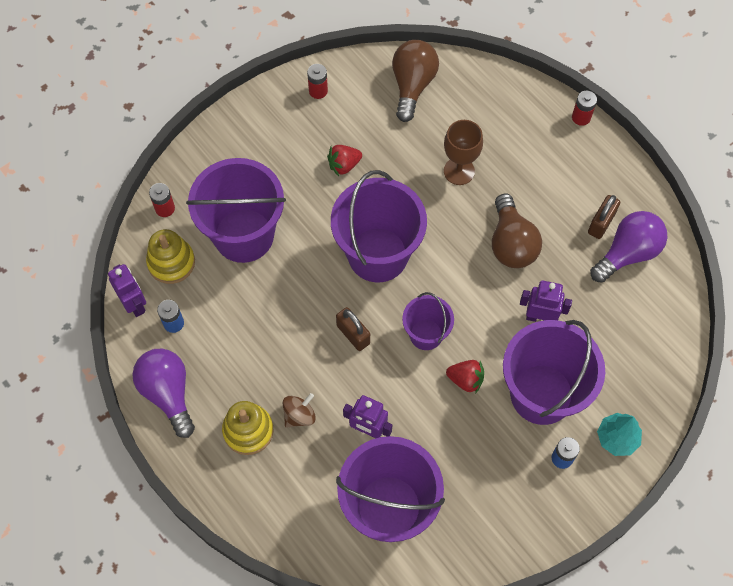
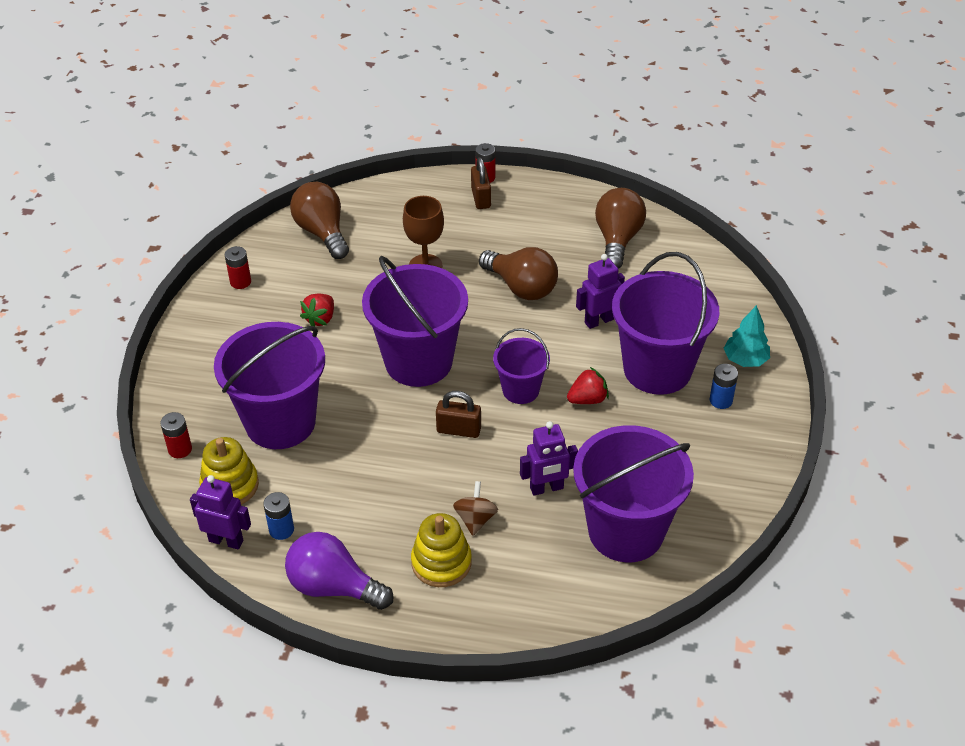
camera: 40 degrees left, 20 degrees down
brown padlock [588,195,620,239] -> brown padlock moved to [471,157,491,209]
purple light bulb [590,211,667,283] -> brown light bulb [595,188,646,269]

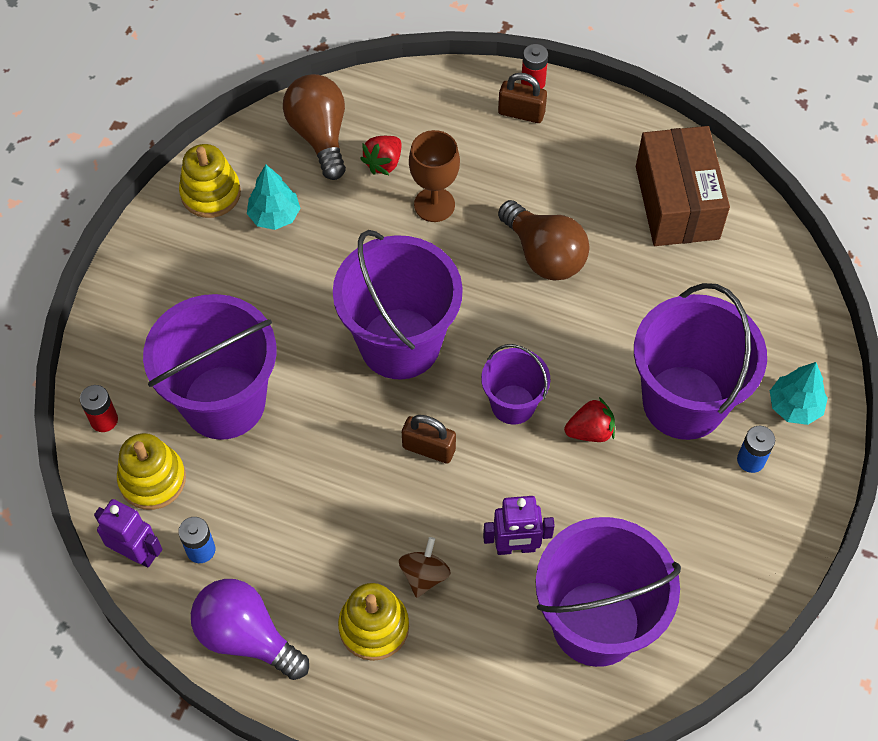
camera: 10 degrees right, 15 degrees up
red battery [225,246,251,289] -> yellow stacking toy [179,144,241,218]
red strawberry [300,294,334,326] -> red strawberry moved to [360,136,401,175]
brown padlock [471,157,491,209] -> brown padlock turned 75 degrees counterclockwise [498,73,547,123]
purple robot [576,254,625,329] -> none
brown light bulb [595,188,646,269] -> brown box [636,126,730,246]
none -> turquoise tree [247,165,301,230]

